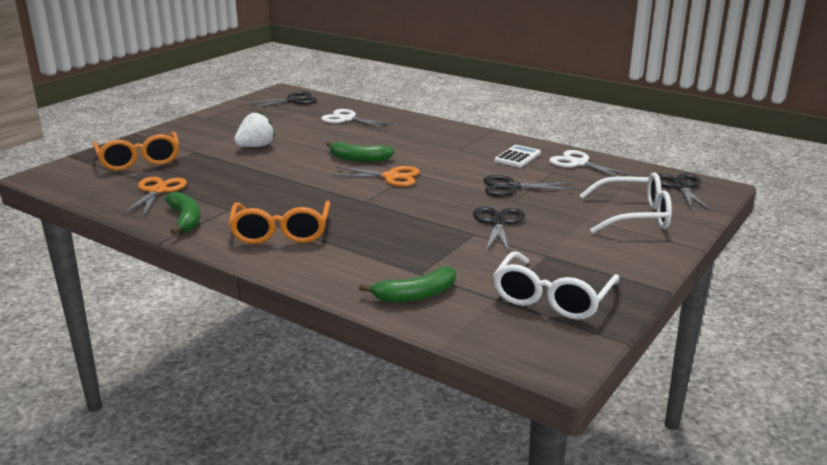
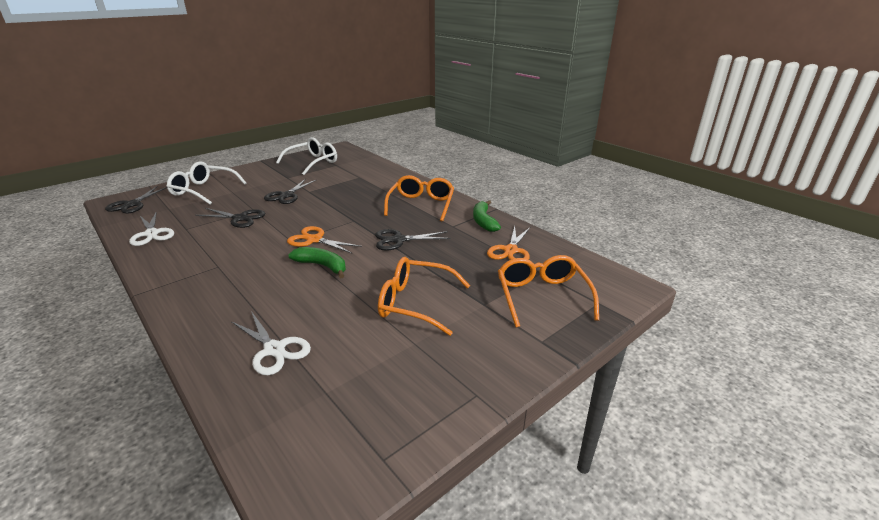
camera: 165 degrees left, 5 degrees up
white strawberry [234,111,275,147] -> orange glasses [378,257,470,336]
black scissors [246,91,317,108] -> black scissors moved to [375,229,450,251]
green banana [359,266,456,303] -> none
white calculator [494,145,541,167] -> none

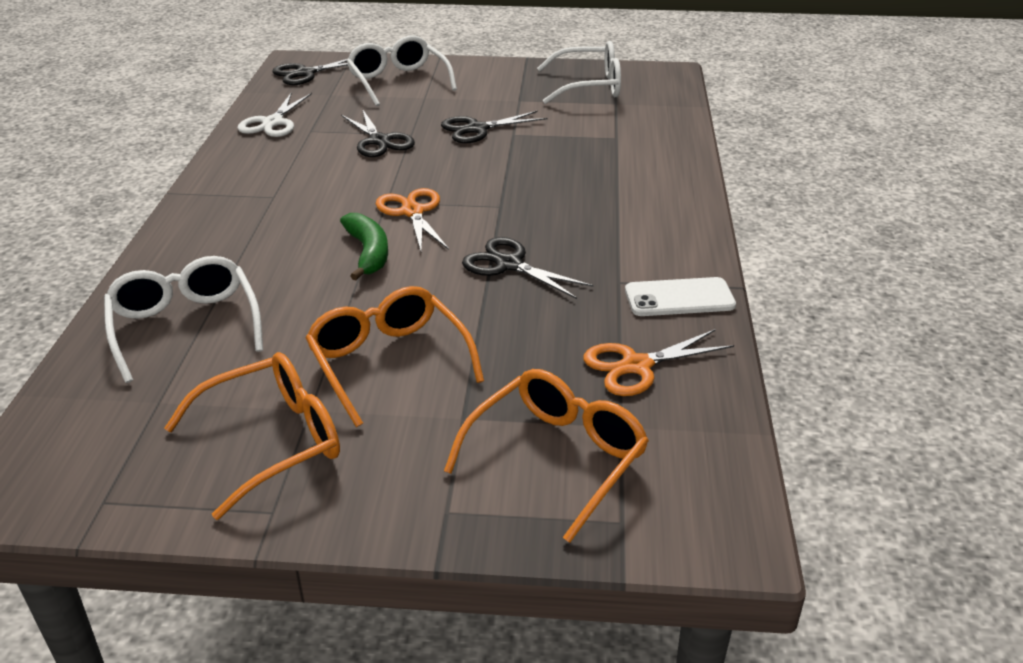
camera: 45 degrees right, 5 degrees up
white scissors [231,311,311,375] -> white glasses [104,256,263,383]
orange glasses [384,175,454,222] -> orange glasses moved to [164,352,340,520]
green banana [473,200,501,232] -> white phone [625,277,736,316]

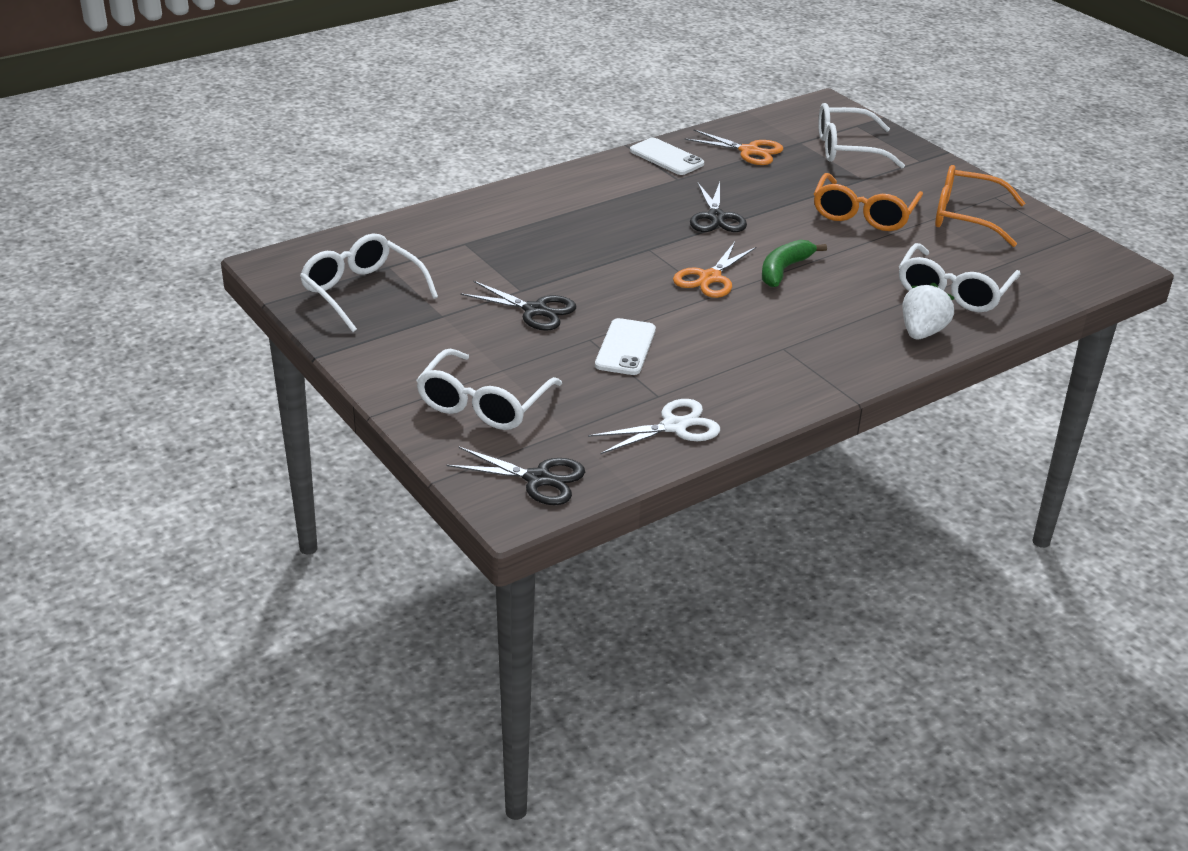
camera: 130 degrees left, 0 degrees up
black scissors [341,109,415,157] -> white phone [595,318,656,375]
orange glasses [444,369,649,543] -> white glasses [818,103,905,168]
none -> white strawberry [902,283,955,339]

